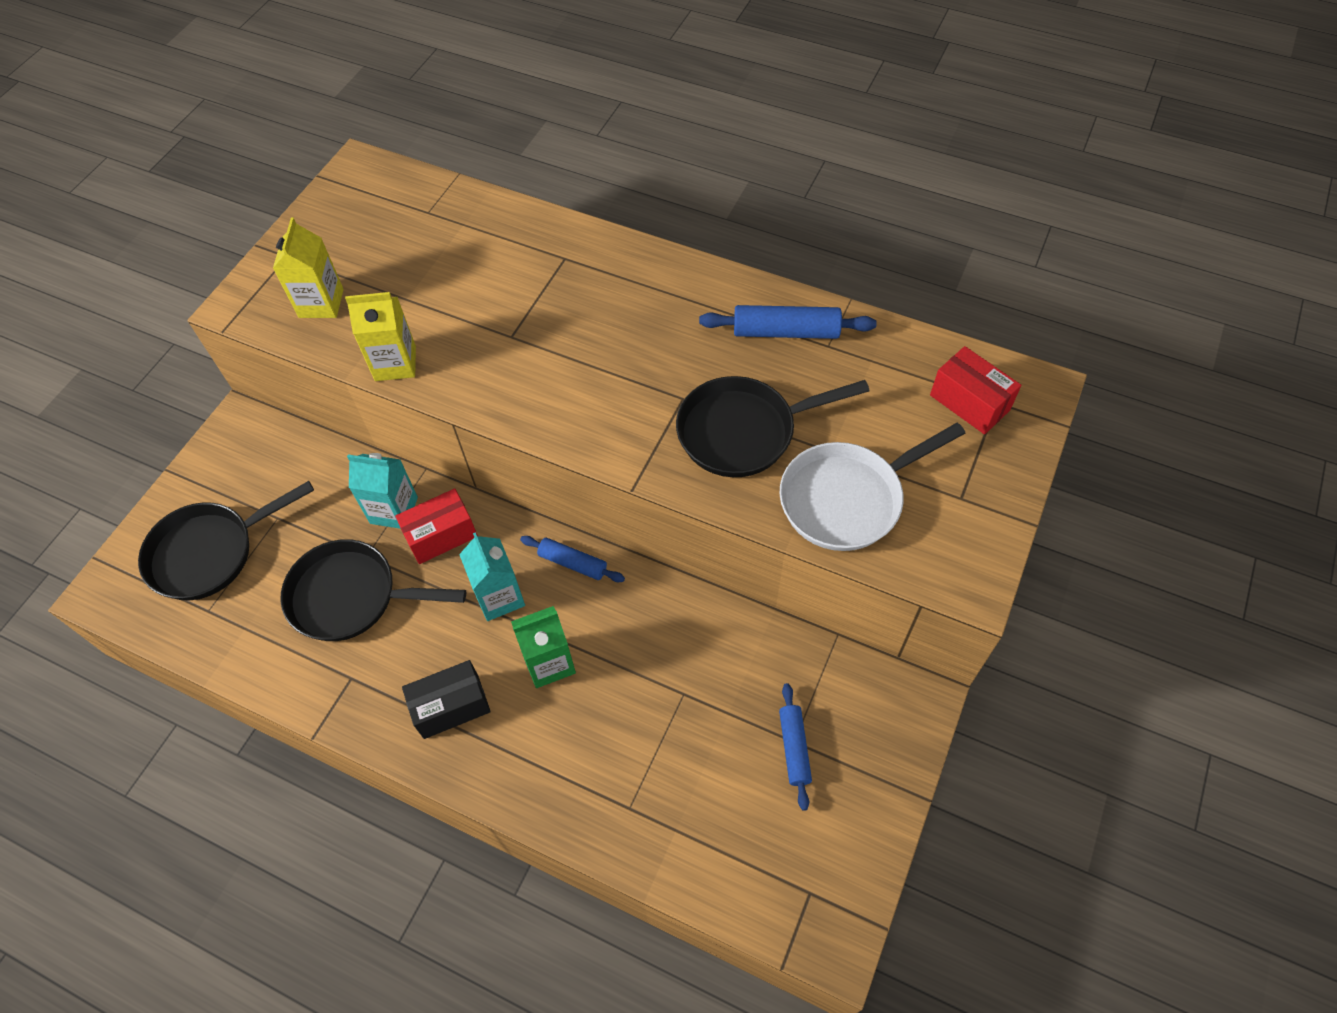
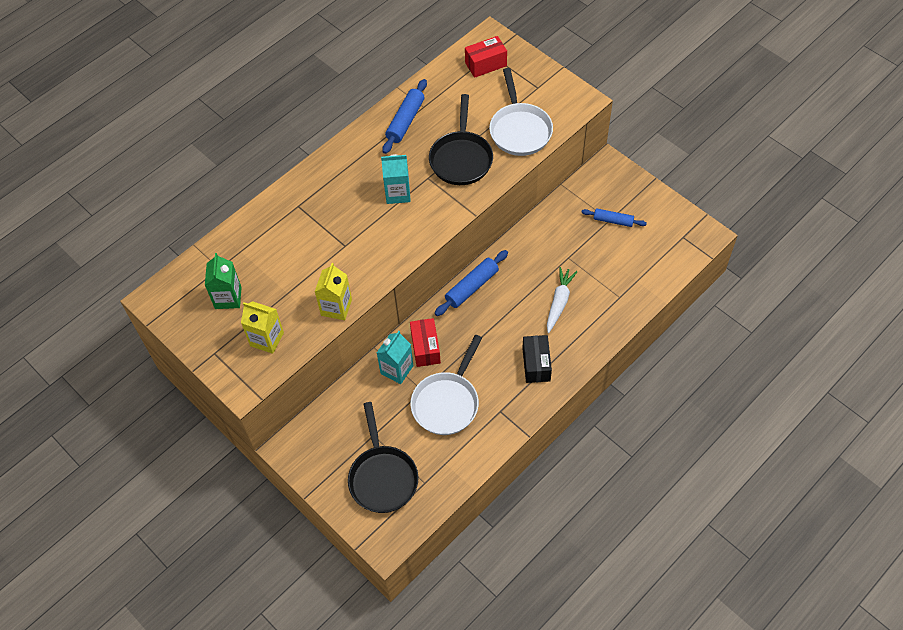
camera: 70 degrees left, 0 degrees up
black pan [280,539,466,641] -> white pan [410,335,482,435]
turquoise carton [459,532,525,621] -> turquoise carton moved to [381,154,411,204]
green carton [511,606,576,688] -> green carton moved to [205,253,242,309]
blue rolling pin [520,536,625,582] -> blue rolling pin [435,250,508,316], size x1.50
none -> white carrot [547,267,578,333]

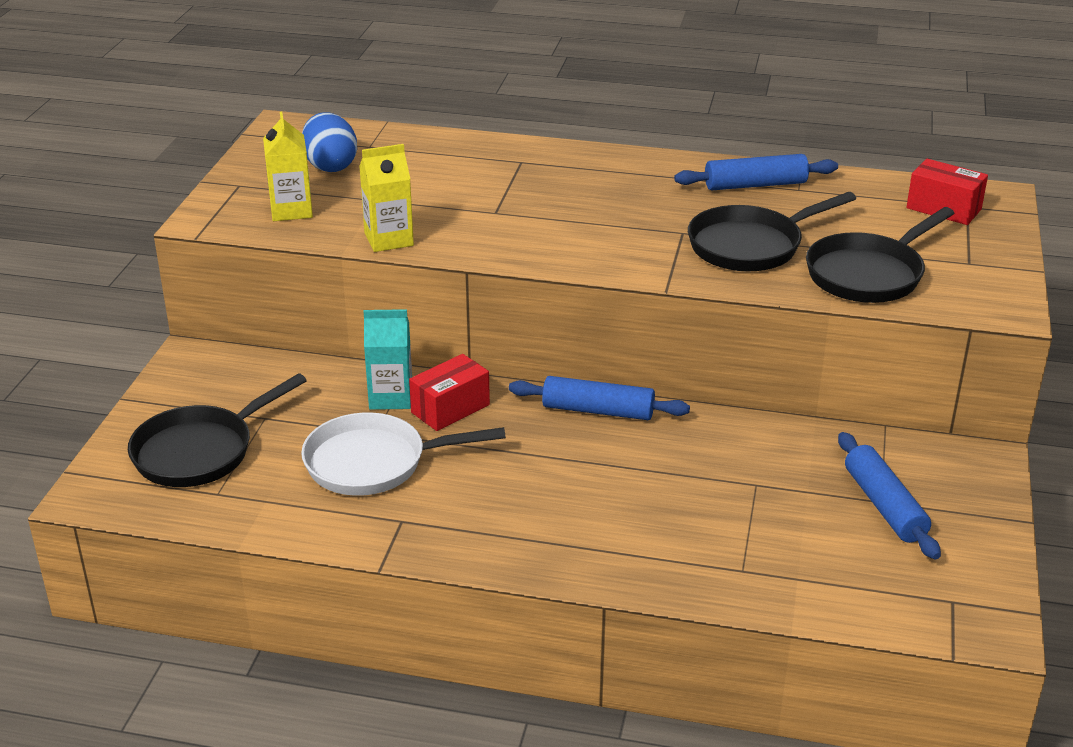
camera: 55 degrees right, 25 degrees down
green carton [205,253,242,309] -> blue egg [302,112,357,172]
turquoise carton [381,154,411,204] -> none
white pan [489,68,553,156] -> black pan [806,207,954,303]
black box [522,335,552,383] -> none
white carrot [547,267,578,333] -> none
blue rolling pin [581,208,647,227] -> blue rolling pin [838,432,941,559], size x1.50

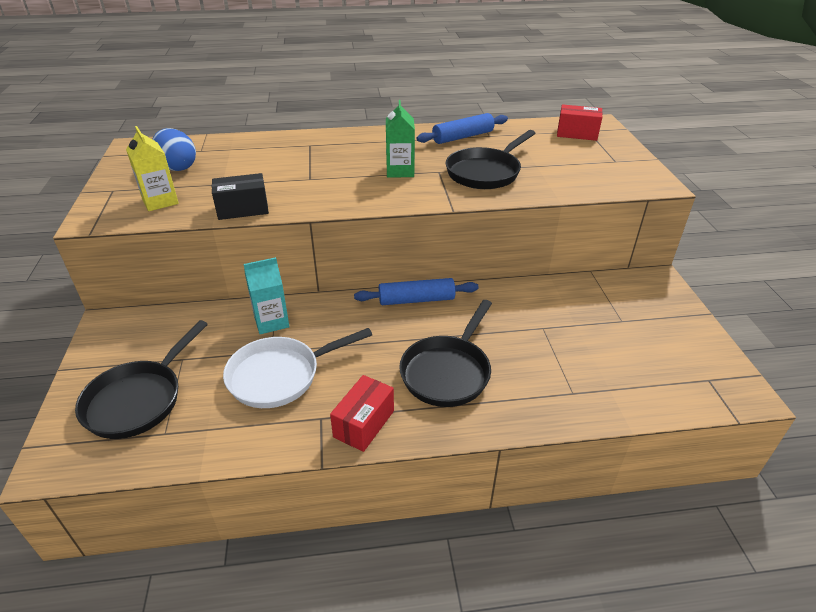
camera: 20 degrees left, 5 degrees up
yellow carton [359,144,414,252] -> black box [212,173,269,220]
red box [409,354,490,431] -> red box moved to [330,375,394,452]
black pan [806,207,954,303] -> black pan moved to [399,300,492,407]
blue rolling pin [838,432,941,559] -> none
none -> green carton [386,100,415,178]

